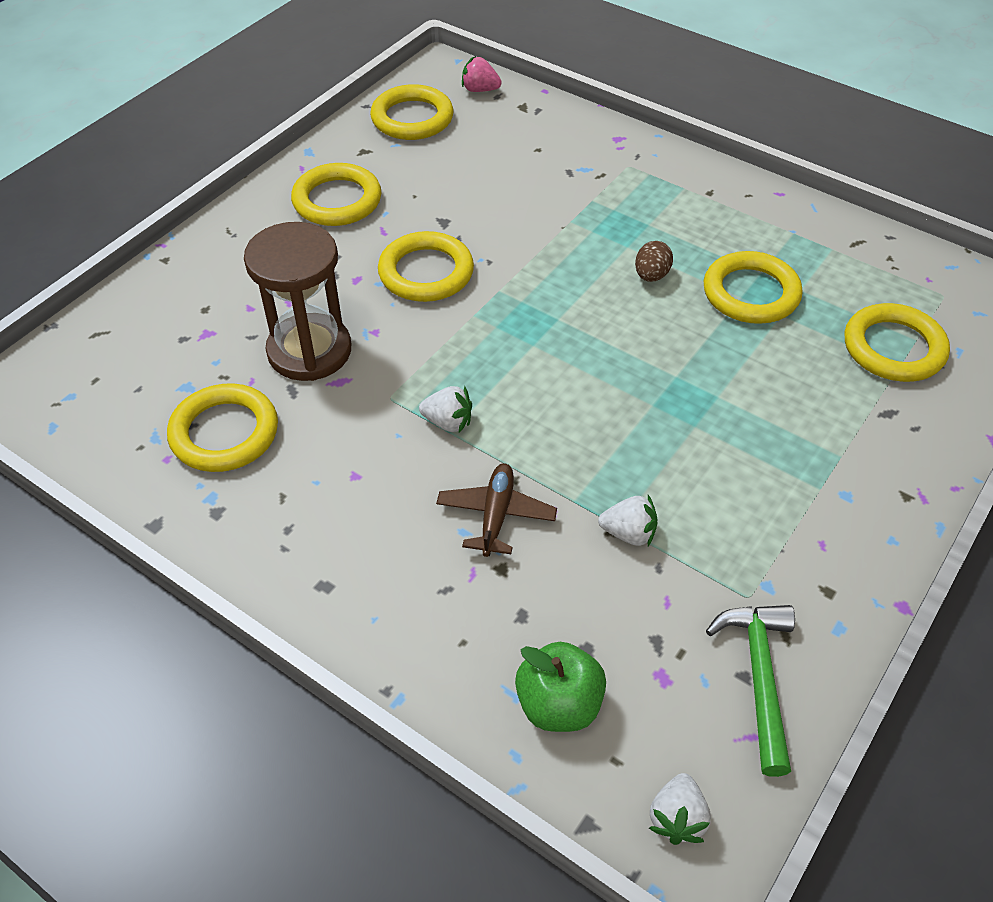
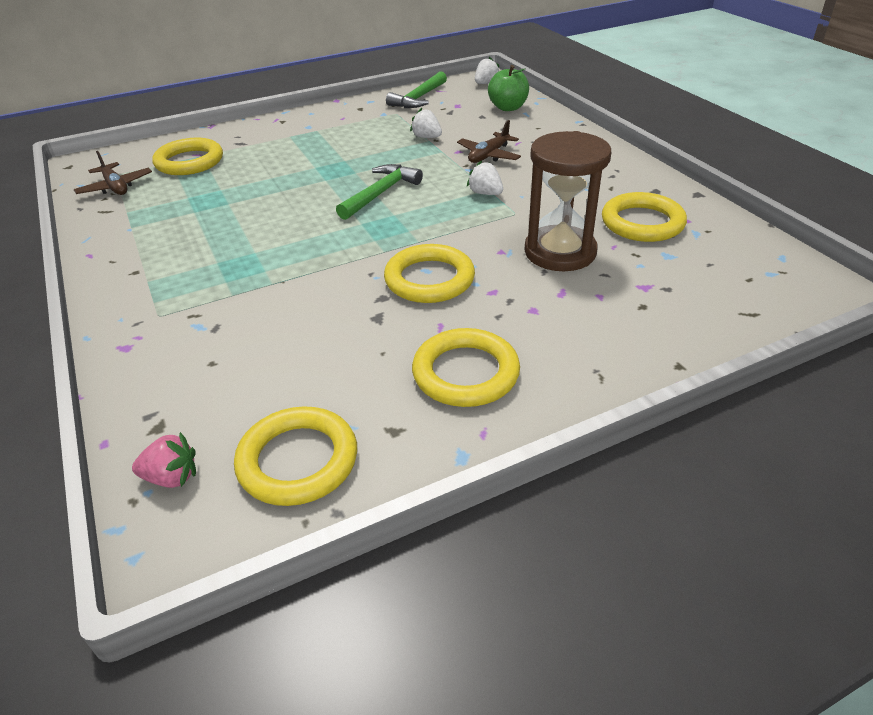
camera: 150 degrees left, 10 degrees down
pink strawberry [462,56,502,92] -> pink strawberry turned 45 degrees counterclockwise [132,432,196,488]
brown egg [635,241,673,282] -> none
yellow ring [704,251,803,324] -> none
none -> brown plane [74,151,152,195]
none -> green hammer [336,164,423,220]

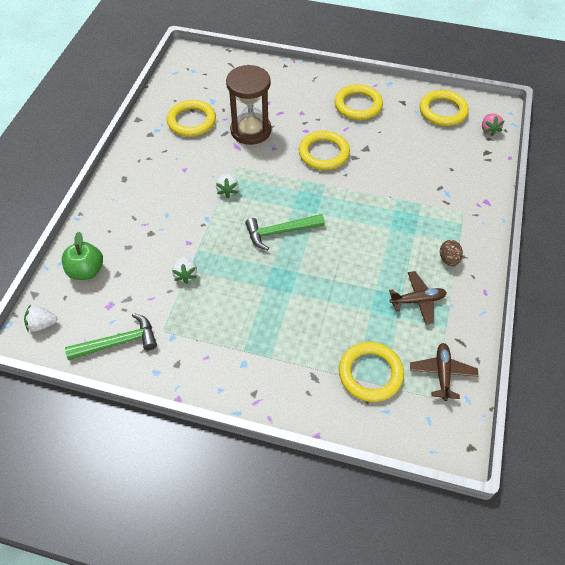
camera: 140 degrees left, 15 degrees up
pink strawberry [132,432,196,488] -> pink strawberry turned 135 degrees counterclockwise [482,113,504,136]
brown plane [457,120,521,163] -> brown plane moved to [389,271,447,325]
none -> brown egg [440,240,463,266]

